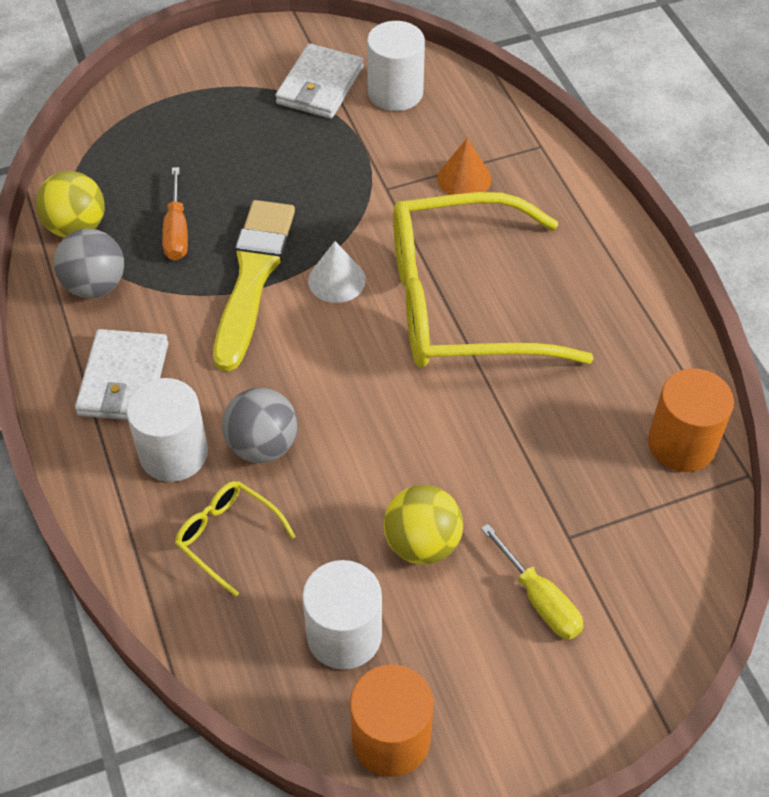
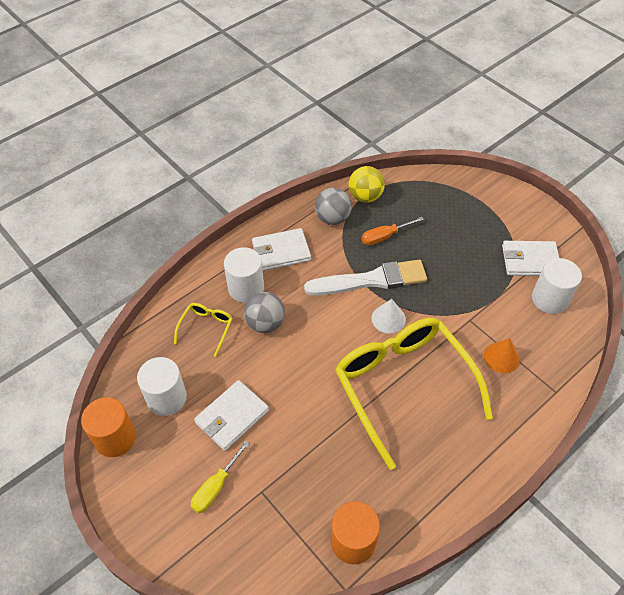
camera: 70 degrees right, 0 degrees up
yellow brush [213,200,295,372] -> white brush [304,260,427,296]
yellow ball [384,485,463,565] -> white wallet [194,380,269,451]

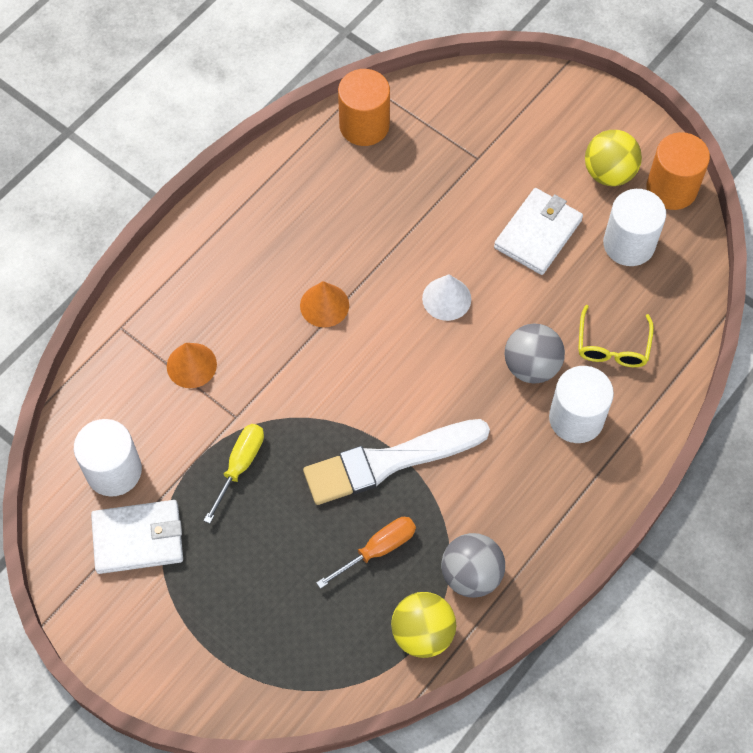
camera: 170 degrees right, 10 degrees up
yellow screwdriver [191,441,250,513] -> yellow screwdriver moved to [204,424,264,524]
white wallet [252,228,311,271] -> none
yellow glasses [335,318,493,470] -> orange cone [300,281,349,327]
white cone [372,299,406,334] -> white cone moved to [422,275,471,321]
none -> yellow ball [585,130,642,186]

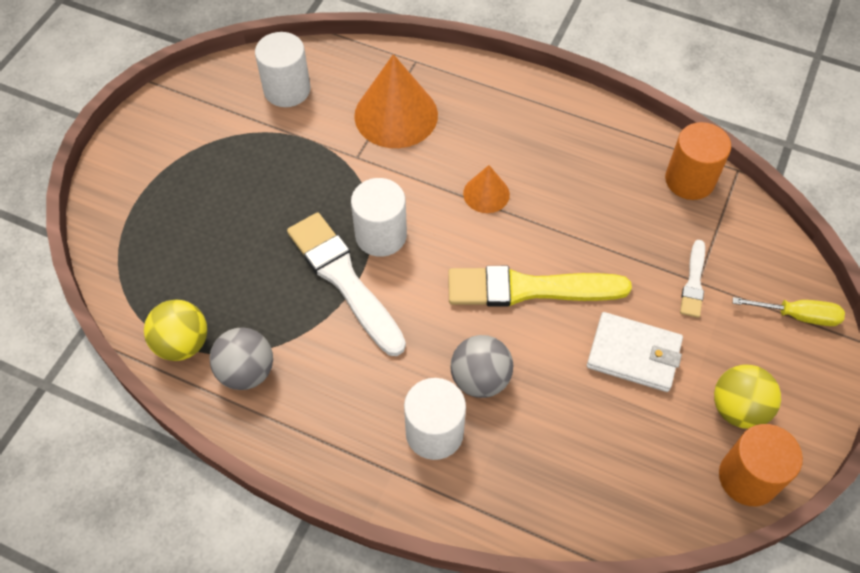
camera: 75 degrees right, 5 degrees down
white wallet [91,500,183,574] -> none
orange cone [167,343,217,388] -> orange cone [354,54,438,148], size x1.90
yellow screwdriver [204,424,264,524] -> yellow screwdriver moved to [733,297,845,326]
orange screwdriver [316,517,416,589] -> none
white cone [422,275,471,321] -> yellow brush [448,266,632,306]
yellow glasses [578,305,654,367] -> none
white cylinder [603,189,666,266] -> white cylinder moved to [351,178,407,257]
none -> white brush [680,240,705,318]

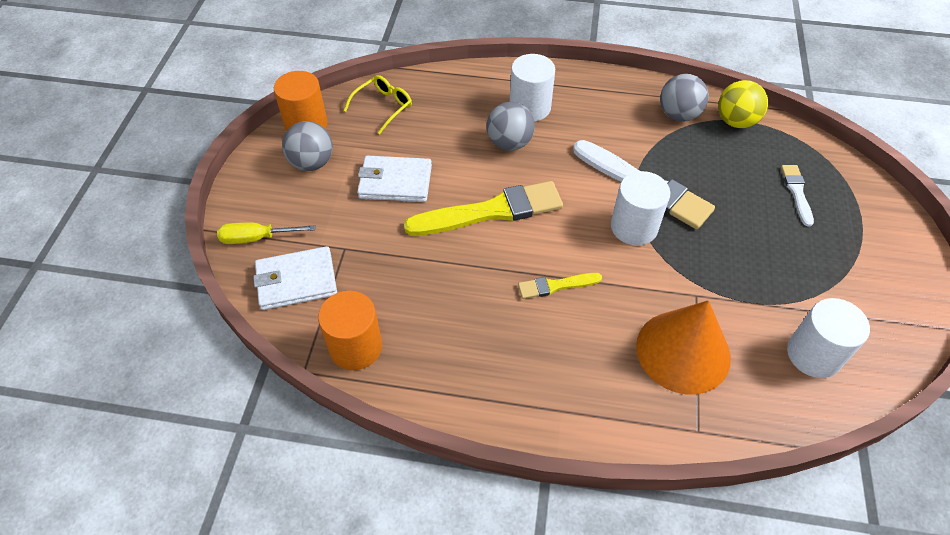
camera: 165 degrees right, 5 degrees down
orange cone [463,165,510,213] -> yellow brush [518,273,602,299]
white brush [680,240,705,318] -> white brush moved to [781,165,814,227]
yellow ball [714,365,781,429] -> grey ball [282,121,333,171]
none -> white wallet [253,246,337,310]
none -> yellow glasses [344,75,412,134]

